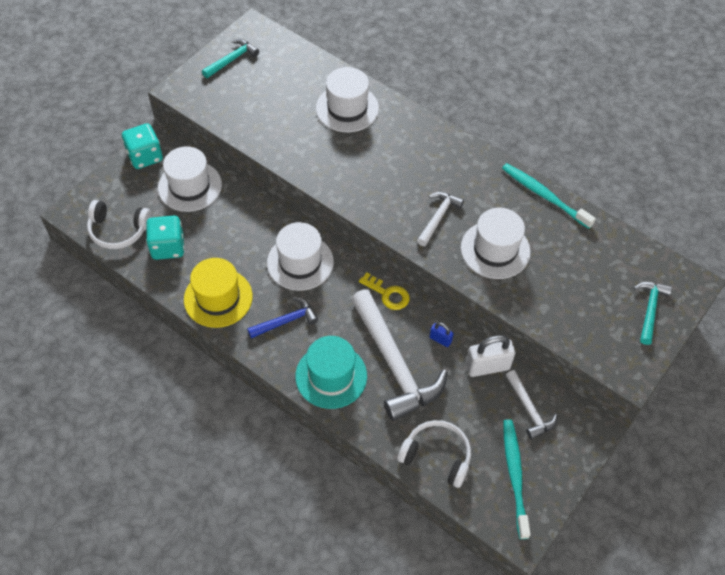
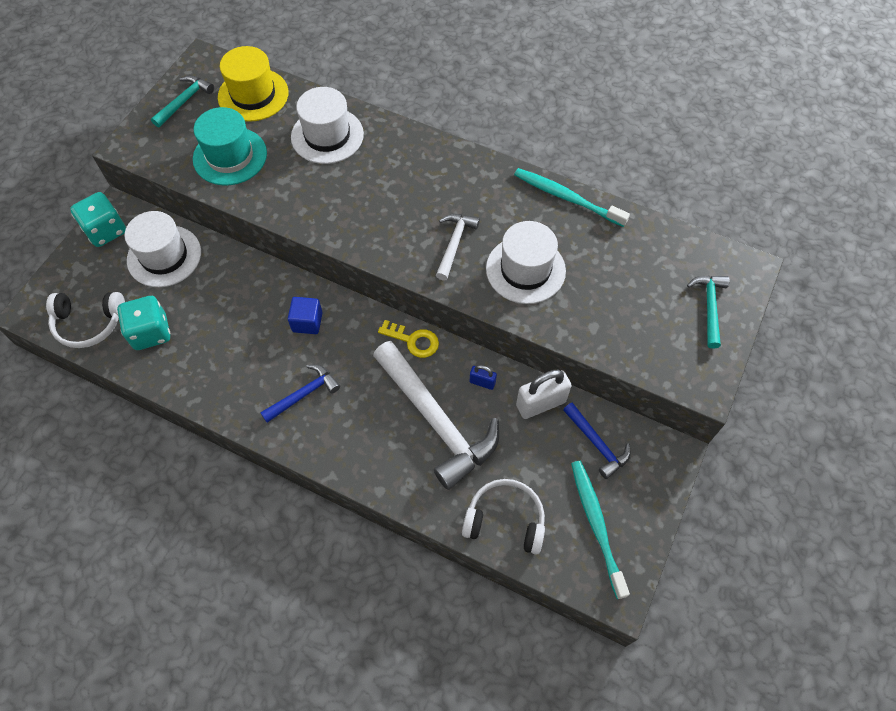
camera: 10 degrees left, 5 degrees up
yellow hat [184,258,253,328] -> yellow hat moved to [218,46,288,122]
white hat [267,222,334,291] -> blue cube [288,297,323,334]
turquoise hat [295,336,367,409] -> turquoise hat moved to [193,107,267,185]
white hammer [506,370,558,439] -> blue hammer [563,402,631,479]

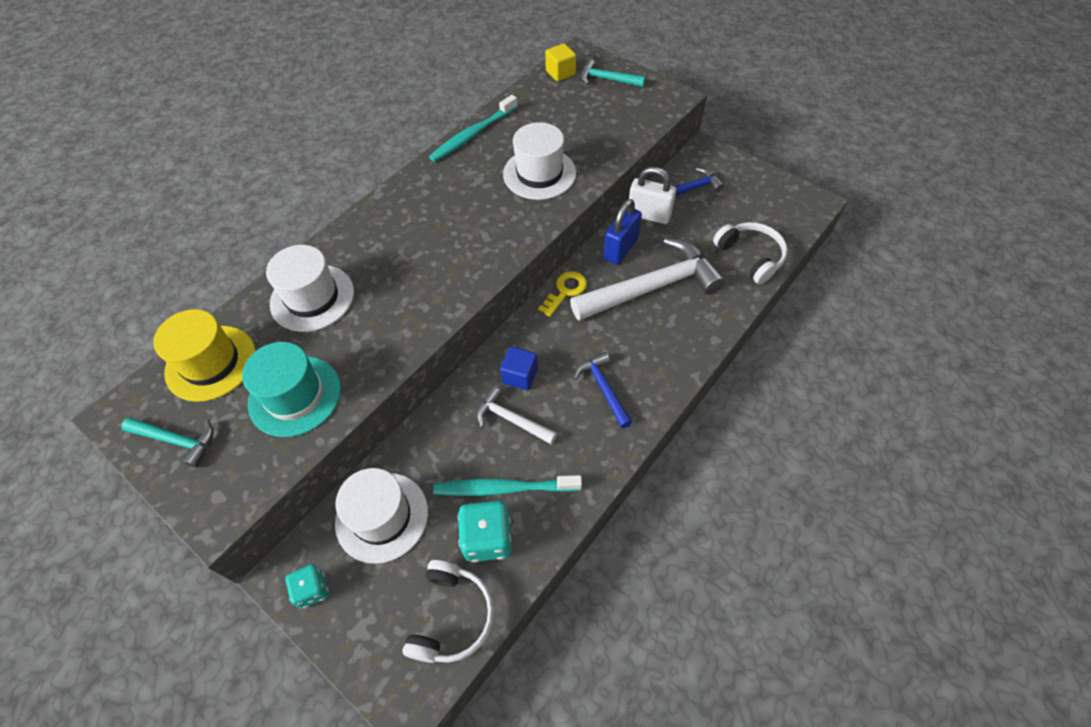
camera: 75 degrees left, 5 degrees down
turquoise dice [70,192,126,247] -> turquoise dice [285,564,329,609], size x0.63
turquoise hammer [151,75,214,127] -> turquoise hammer turned 150 degrees clockwise [121,417,214,468]
white hammer [436,214,480,281] -> white hammer moved to [476,387,557,445]
white headphones [462,479,545,555] -> white headphones turned 120 degrees clockwise [713,222,788,284]
blue padlock [470,365,497,390] -> blue padlock [603,199,642,265], size x1.91
white padlock [516,370,572,419] -> white padlock turned 60 degrees counterclockwise [629,167,676,224]
turquoise toothbrush [571,461,630,599] -> turquoise toothbrush moved to [433,475,582,496]
none -> yellow cube [545,43,576,81]

